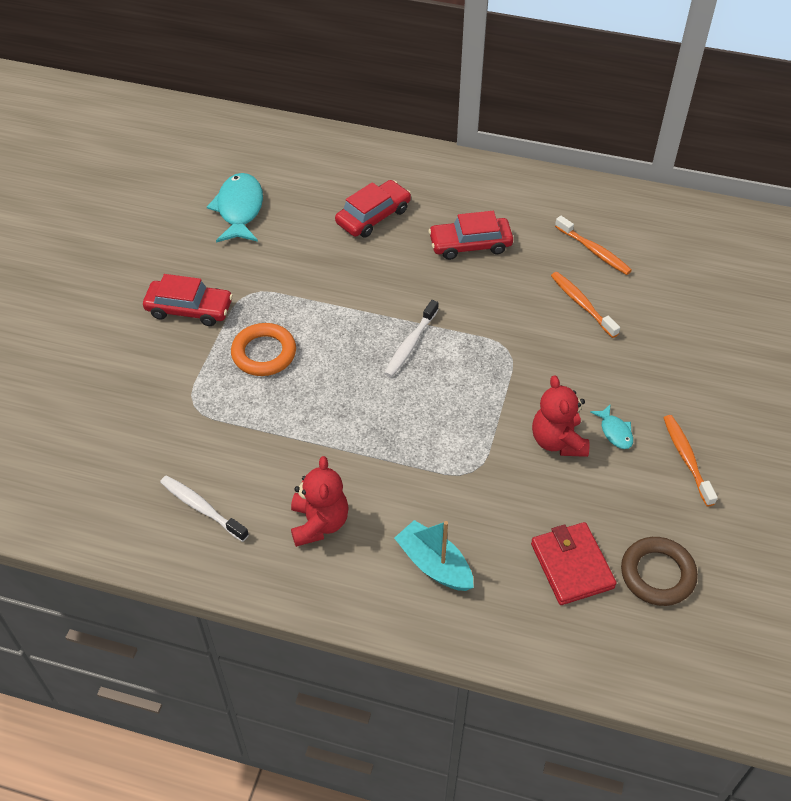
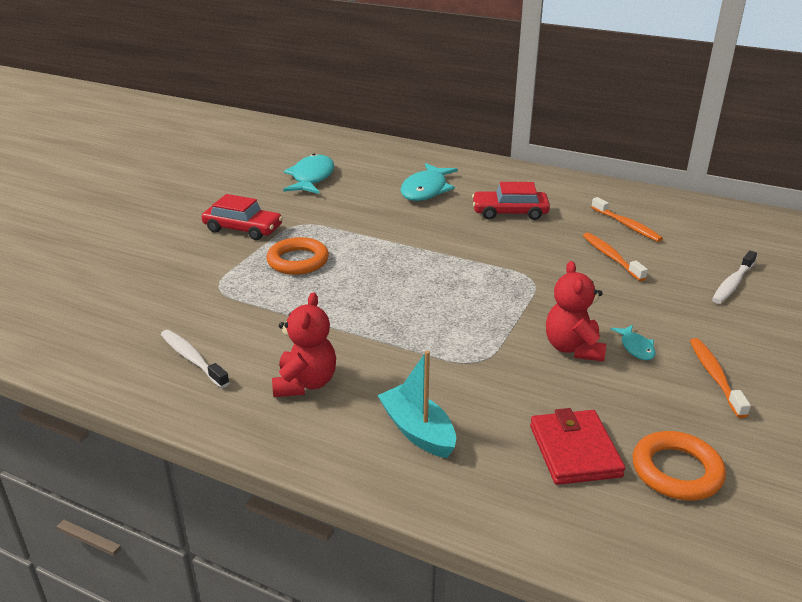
camera: 10 degrees right, 20 degrees down
red car [335,180,411,238] -> turquoise fish [400,163,458,201]
white toothbrush [384,300,439,377] -> white toothbrush moved to [712,251,757,304]
brown ring [621,537,698,606] -> orange ring [633,431,726,500]

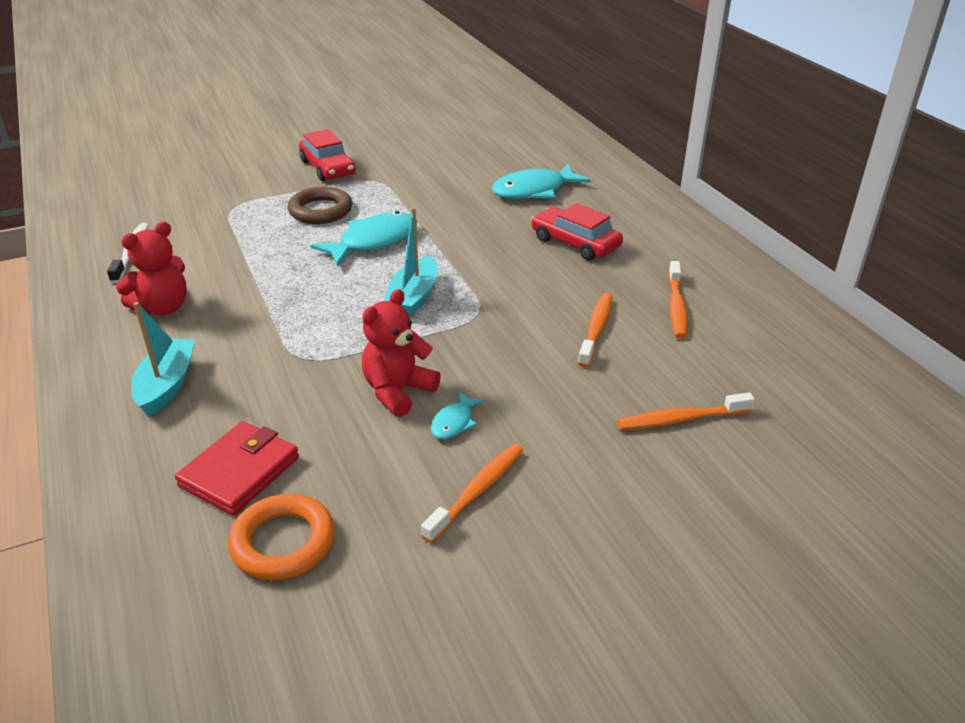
camera: 40 degrees right, 5 degrees up
orange ring [266,237,329,275] -> brown ring [288,186,352,224]
turquoise fish [283,154,334,194] -> turquoise fish moved to [310,211,417,266]
white toothbrush [712,251,757,304] -> orange toothbrush [617,393,755,430]
none -> turquoise boat [384,207,438,317]

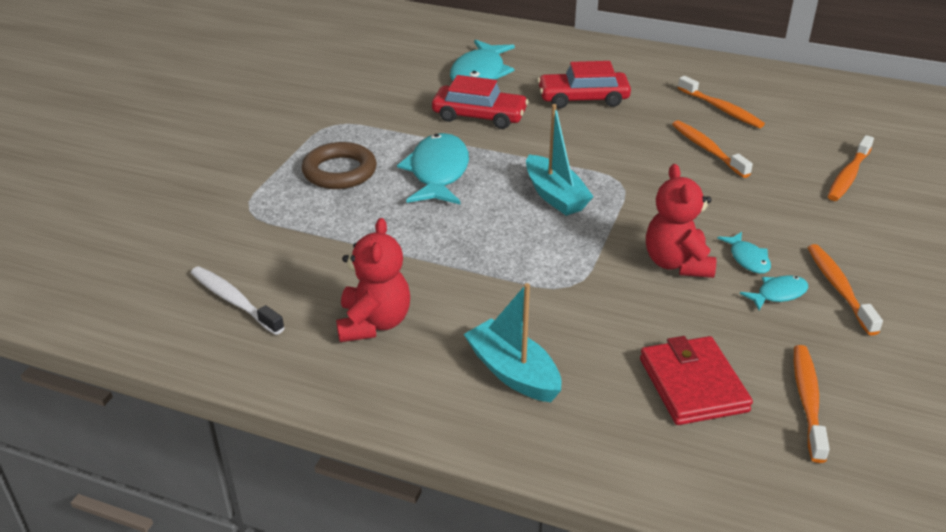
camera: 45 degrees left, 0 degrees up
orange ring [228,494,335,580] -> orange toothbrush [794,345,830,463]
red car [299,129,356,181] -> red car moved to [432,75,529,129]
none -> turquoise fish [740,275,808,311]

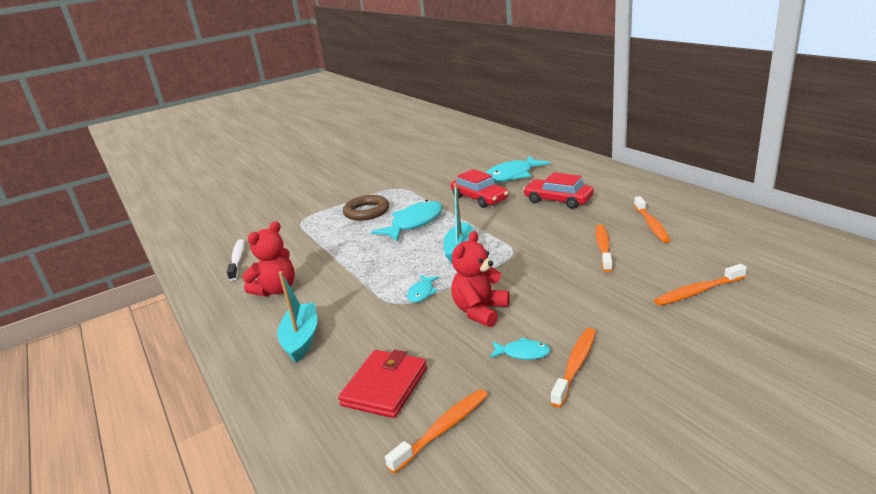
camera: 40 degrees right, 10 degrees down
turquoise fish [717,232,771,274] -> turquoise fish moved to [407,275,439,303]

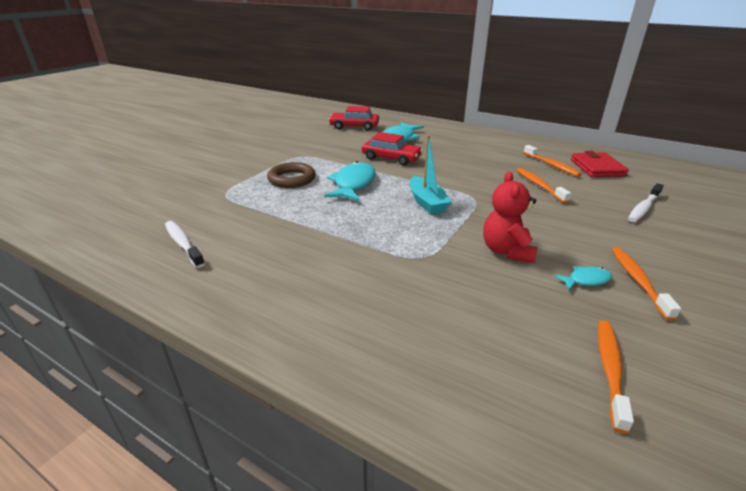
camera: 30 degrees left, 5 degrees up
red teddy bear [242,221,295,297] -> none
turquoise boat [277,271,317,363] -> none
red wallet [338,350,427,418] -> red wallet moved to [571,151,629,177]
turquoise fish [407,275,439,303] -> none
red car [523,172,594,209] -> red car moved to [328,106,379,130]
orange toothbrush [654,264,747,306] -> white toothbrush [628,183,664,222]

